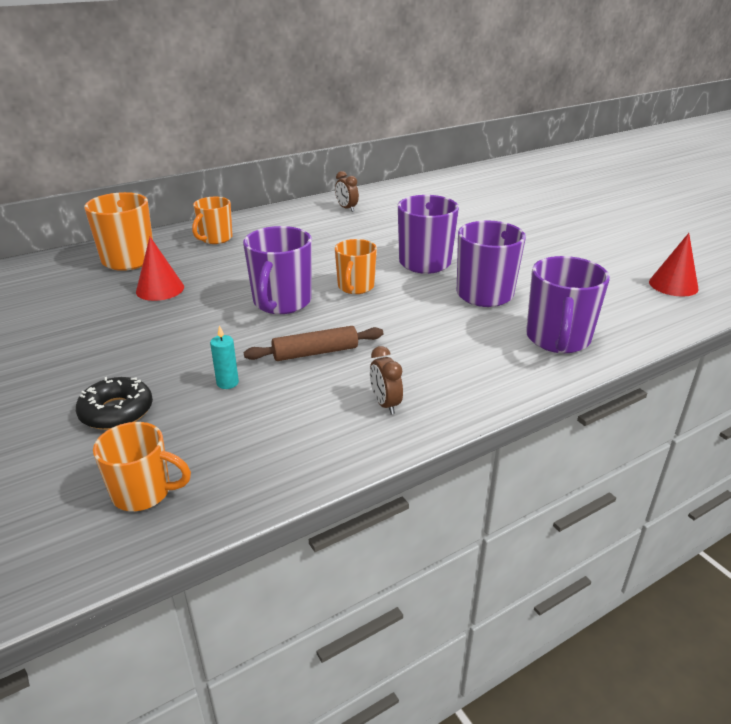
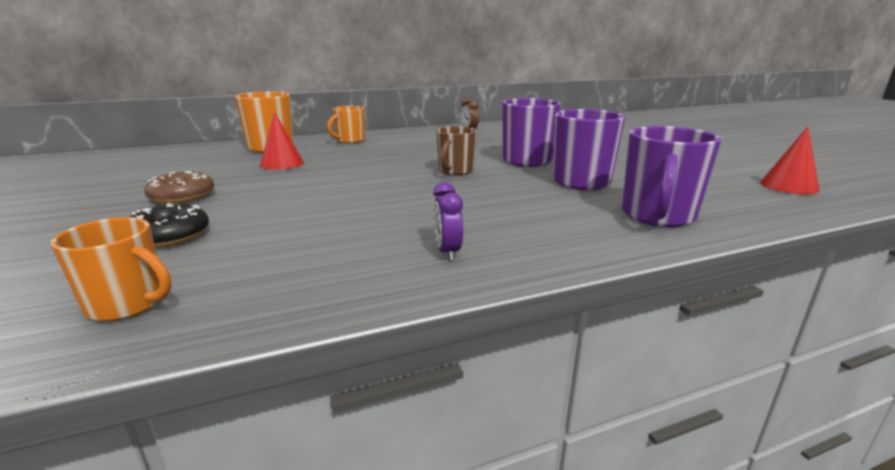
camera: 10 degrees right, 10 degrees down
turquoise candle [210,325,239,389] -> none
purple mug [243,226,312,314] -> none
brown rolling pin [244,326,383,361] -> none
orange mug [335,239,377,294] -> brown mug [436,126,477,175]
brown clock [370,346,403,415] -> purple clock [433,182,463,261]
none -> brown donut [144,171,214,204]

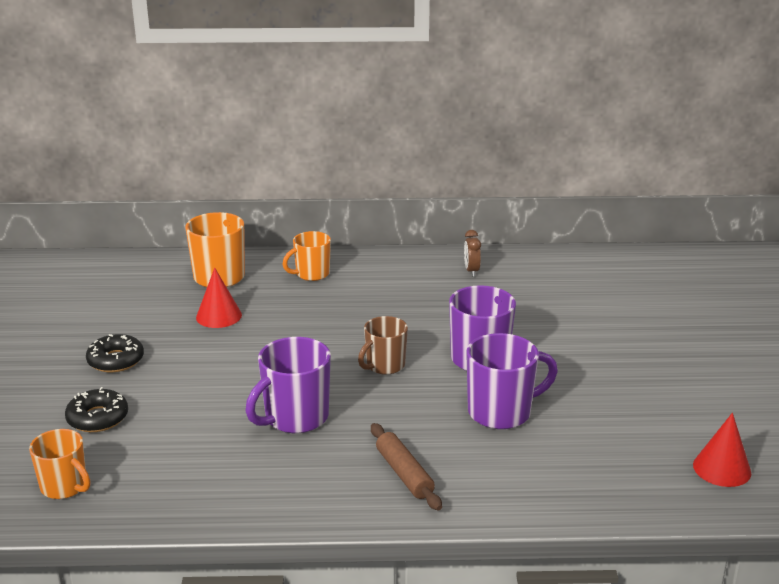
camera: 20 degrees right, 5 degrees up
brown donut [144,171,214,204] -> black donut [86,334,144,372]
purple clock [433,182,463,261] -> none
purple mug [622,126,721,227] -> purple mug moved to [245,337,331,433]
none -> brown rolling pin [371,423,442,511]

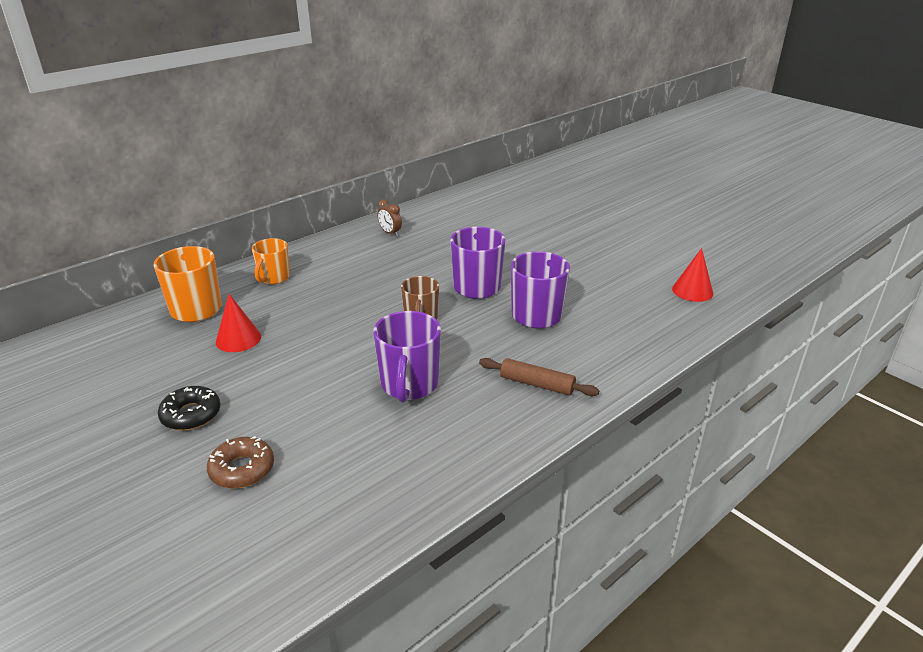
camera: 40 degrees left, 5 degrees up
orange mug [29,429,90,499] -> none
black donut [65,387,128,432] -> brown donut [207,436,274,489]

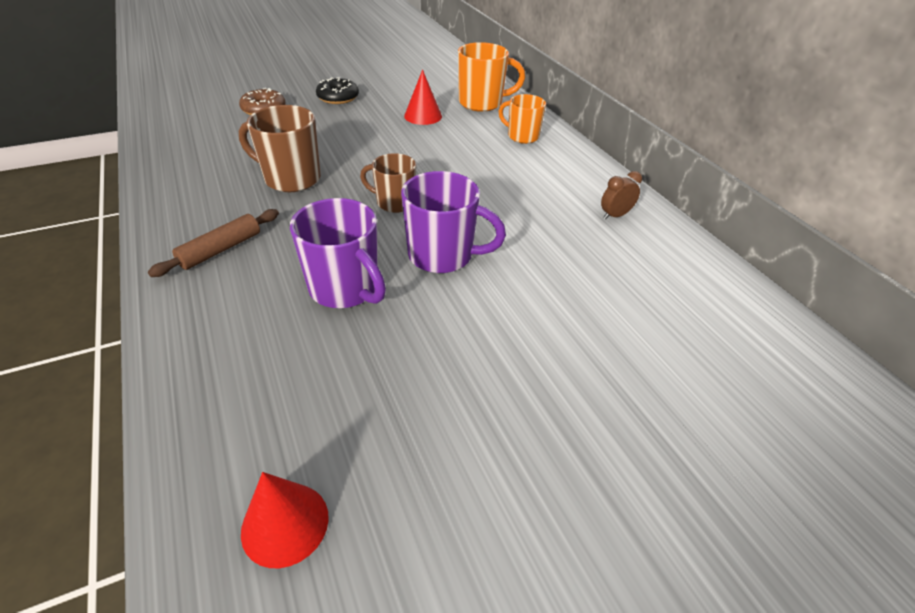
camera: 105 degrees right, 10 degrees up
purple mug [373,311,441,402] -> brown mug [239,105,321,192]

